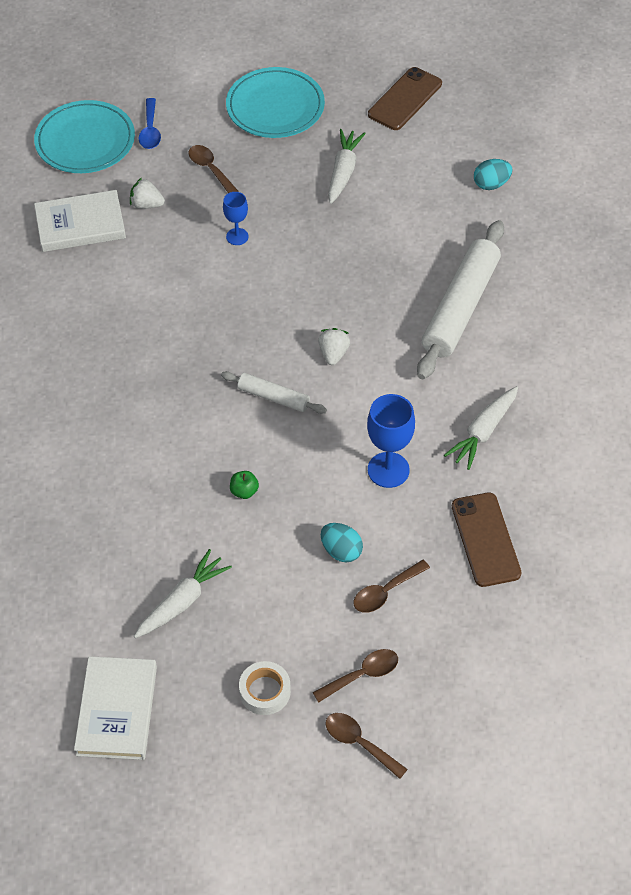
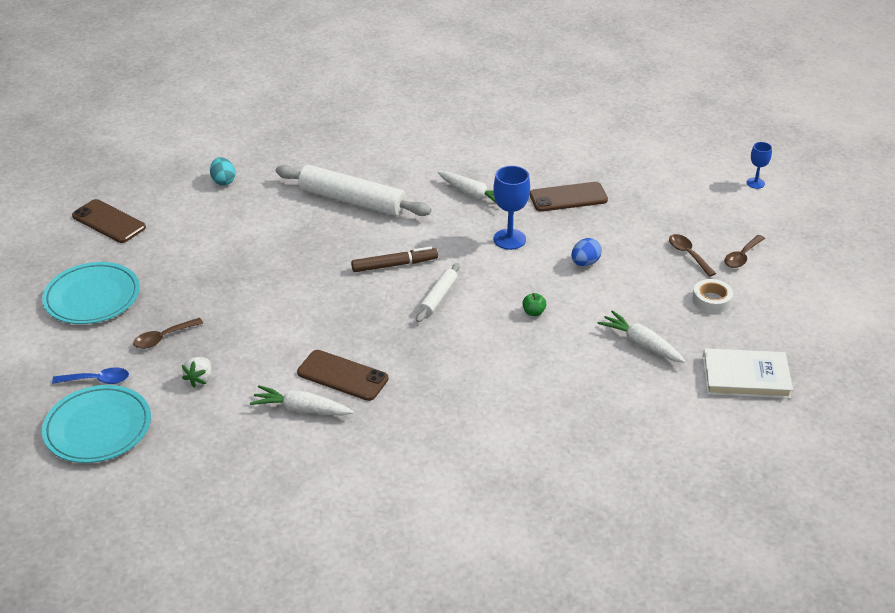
camera: 90 degrees left, 15 degrees down
white book [34,190,126,252] -> none
blue goblet [223,192,249,245] -> blue goblet moved to [747,142,772,189]
white strawberry [318,328,350,365] -> brown marker [351,247,438,272]
turquoise egg [321,523,363,562] -> blue egg [571,238,602,266]
white carrot [328,129,366,204] -> white carrot moved to [250,385,354,416]
brown spoon [353,560,430,613] -> none
none -> brown phone [297,350,389,401]

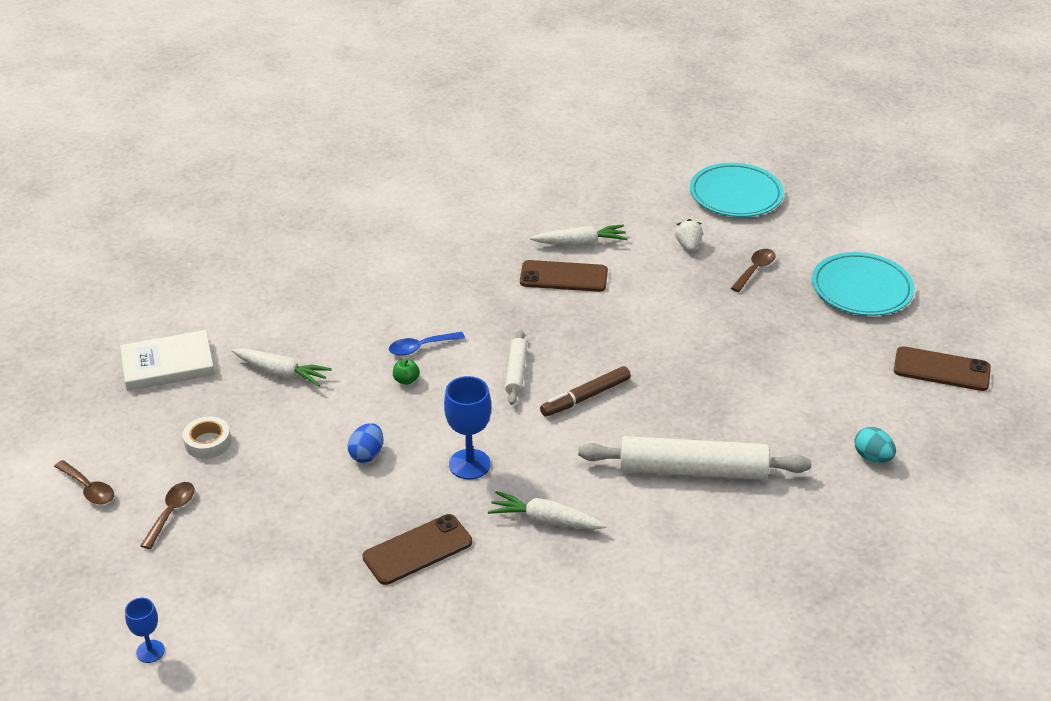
camera: 160 degrees right, 0 degrees up
blue spoon [52,367,129,384] -> blue spoon moved to [389,332,465,356]
brown spoon [669,234,716,277] -> brown spoon moved to [54,460,114,505]

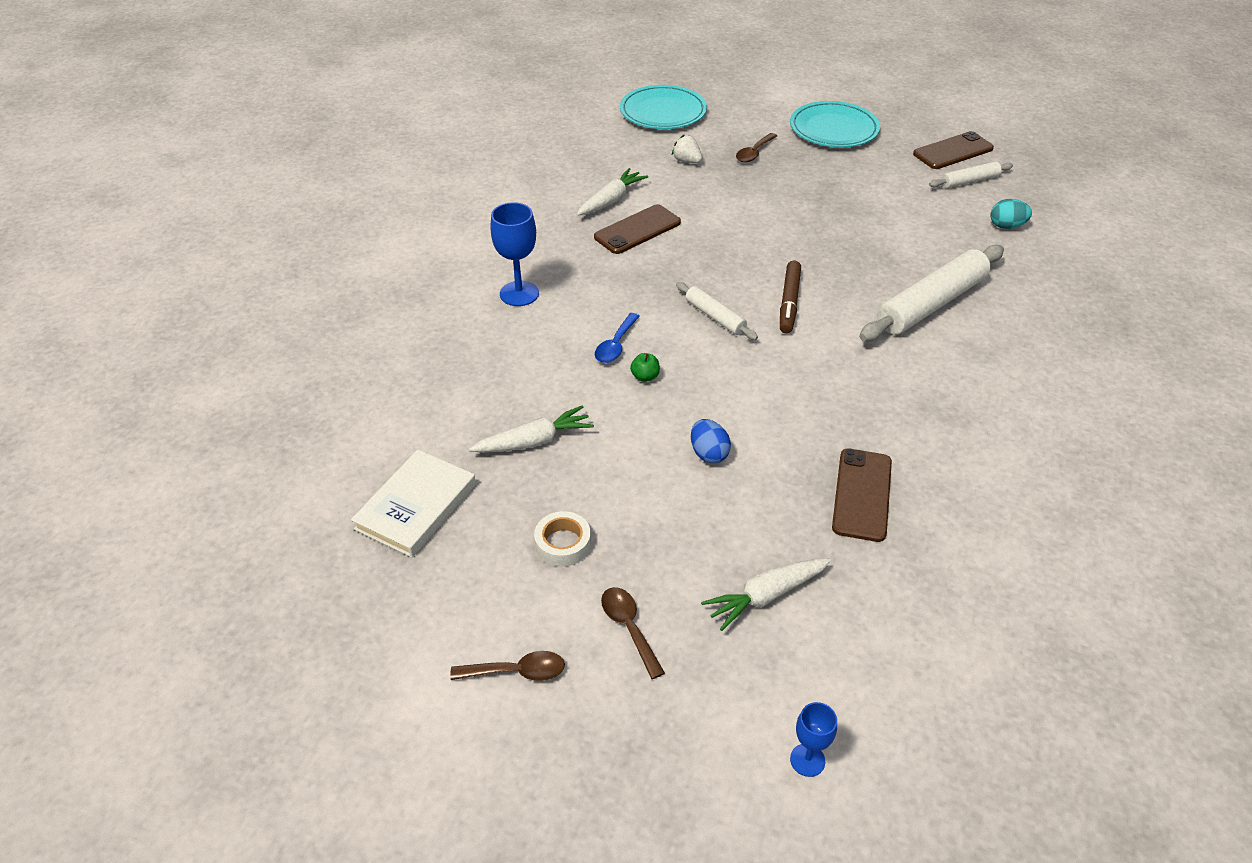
camera: 45 degrees left, 5 degrees up
blue goblet [444,376,491,479] -> blue goblet moved to [490,202,539,306]
white carrot [488,491,607,530] -> white carrot moved to [701,558,831,631]
brown spoon [731,249,776,292] -> brown spoon turned 135 degrees counterclockwise [736,133,777,162]
none -> white rolling pin [929,161,1013,188]

